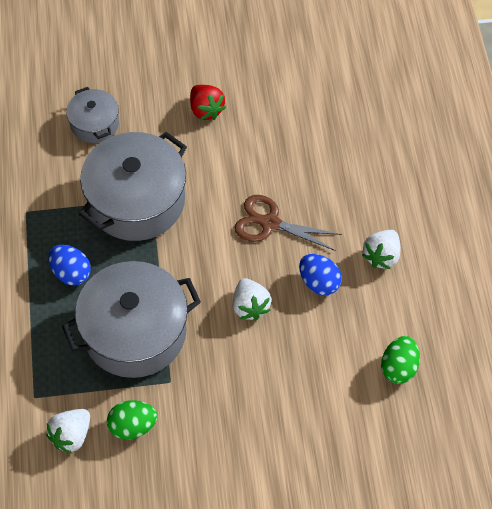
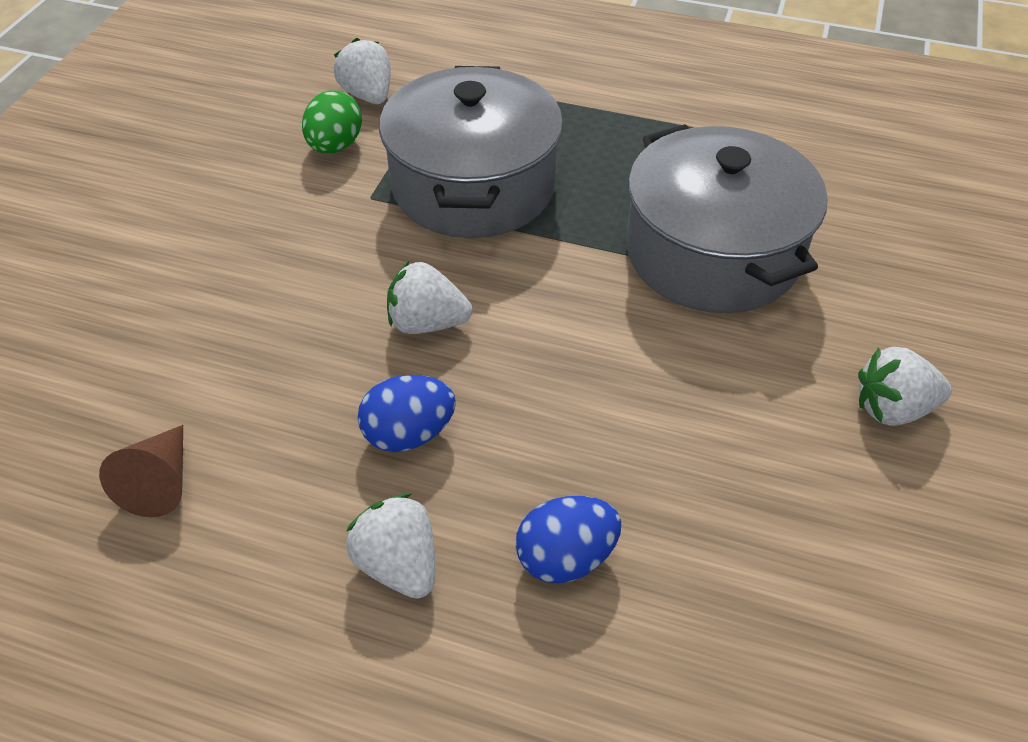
camera: 115 degrees right, 10 degrees down
blue egg [49,245,91,286] -> blue egg moved to [516,496,622,583]
grey pot [66,87,119,143] -> none
red strawberry [190,85,226,120] -> white strawberry [858,347,952,426]
brown scissors [235,195,342,251] -> none
green egg [381,336,420,384] -> brown cone [99,425,183,517]

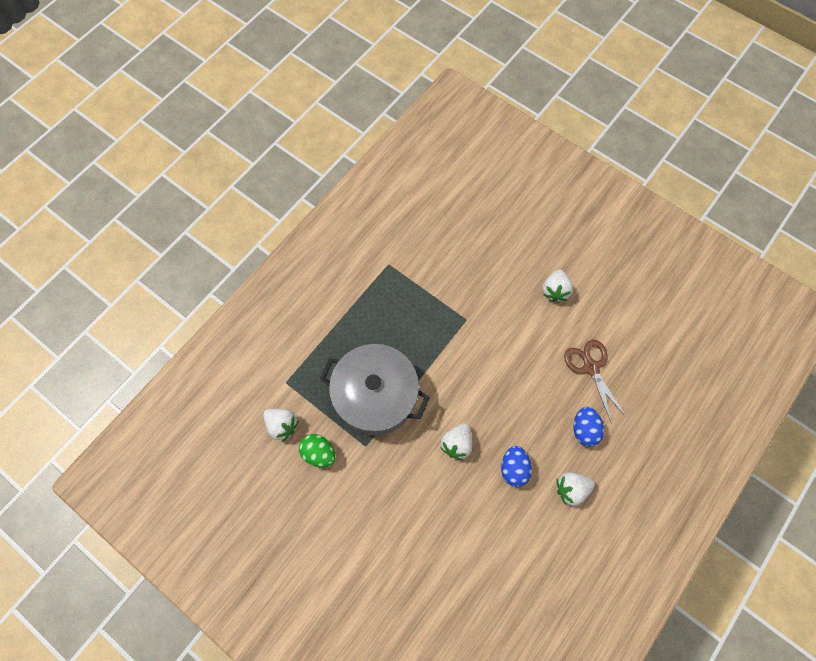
camera: 70 degrees left, 20 degrees up
brown cone [99,425,183,517] -> none
white strawberry [334,38,390,104] -> white strawberry turned 135 degrees counterclockwise [263,409,299,442]
grey pot [626,124,827,313] -> none
none -> brown scissors [564,340,627,424]

